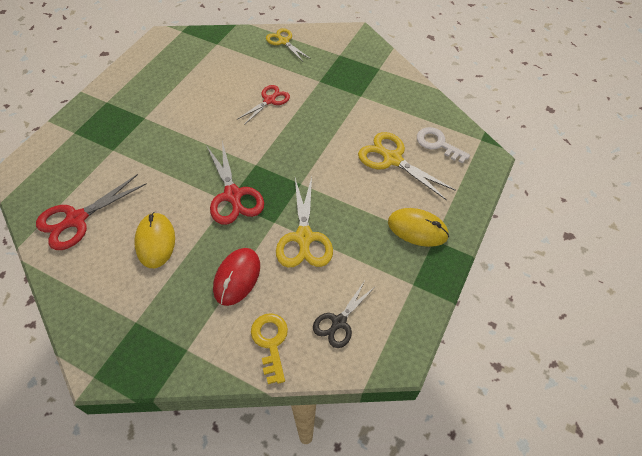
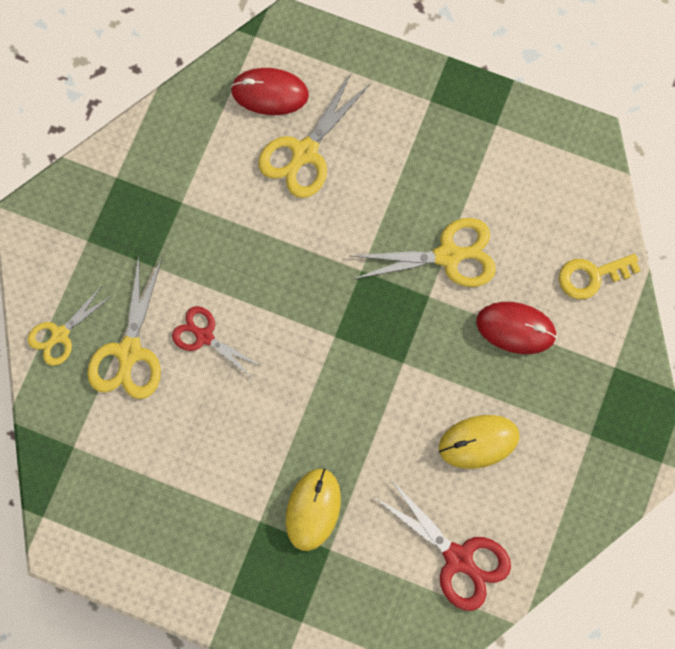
camera: 95 degrees left, 20 degrees up
red scissors [206,141,264,225] -> none
black scissors [313,281,376,348] -> none
yellow mouse [388,208,449,247] -> yellow mouse moved to [286,468,341,551]
white key [417,127,470,164] -> red mouse [231,68,309,115]
none -> yellow scissors [87,256,162,399]

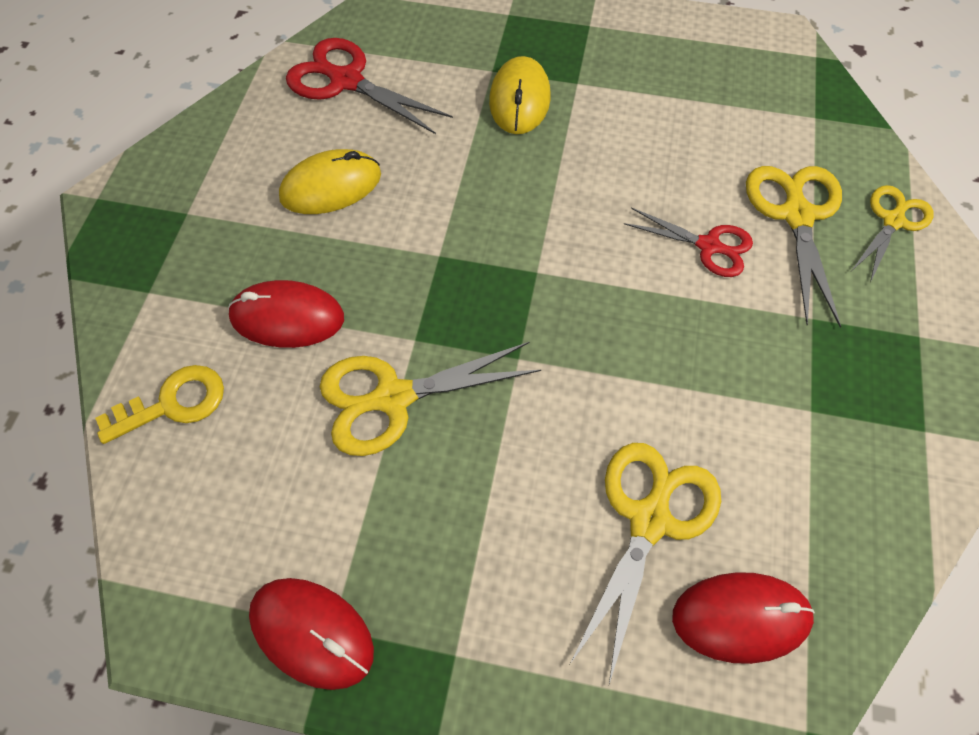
camera: 170 degrees right, 15 degrees down
none -> red mouse [249,578,374,690]

